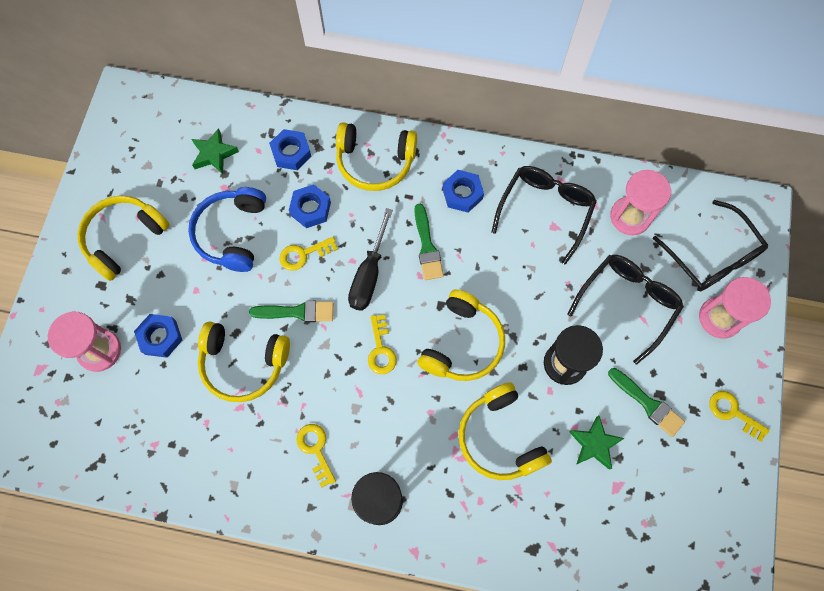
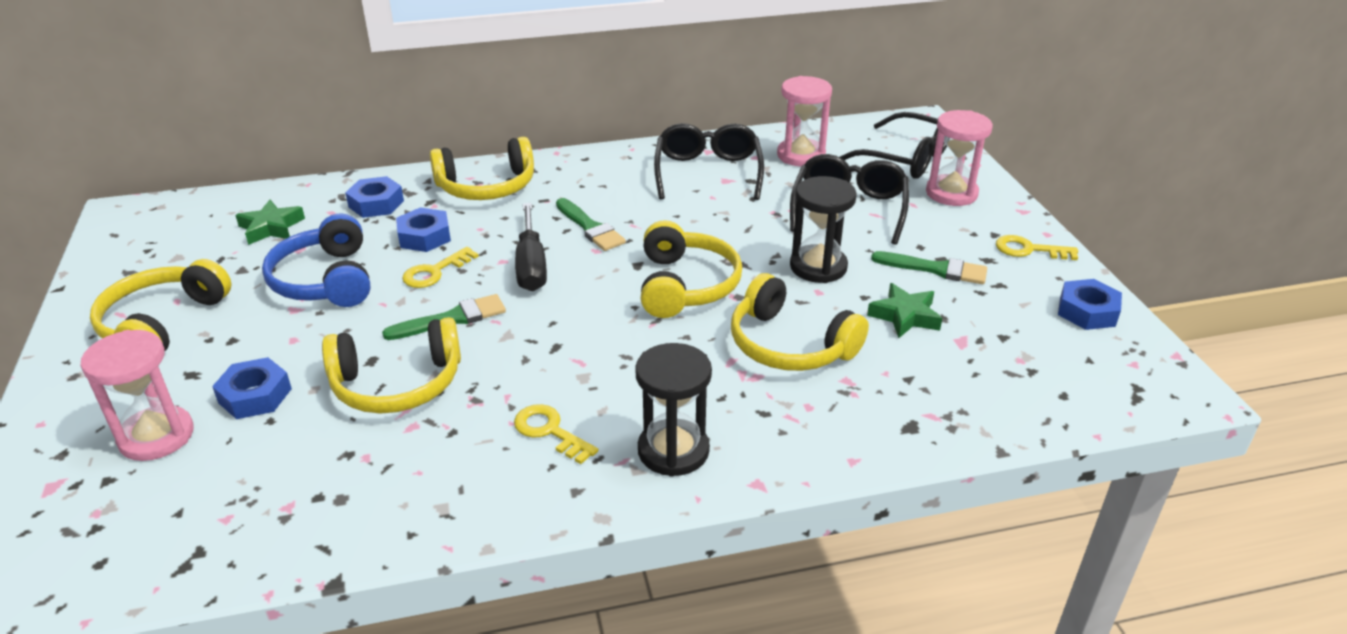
camera: 25 degrees left, 35 degrees down
yellow key [368,315,397,374] -> none
blue nut [442,170,484,212] -> blue nut moved to [1058,279,1122,330]

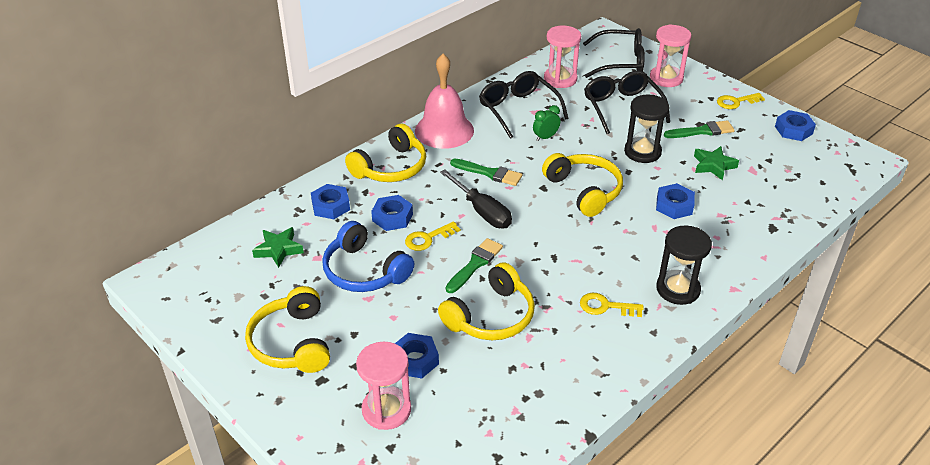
camera: 30 degrees left, 5 degrees up
yellow key [402,247,479,288] -> yellow key turned 45 degrees clockwise [405,221,461,251]
yellow headphones [731,273,869,371] -> blue nut [656,183,695,219]
none -> pink bell [415,54,474,149]
none -> green clock [533,105,560,141]

